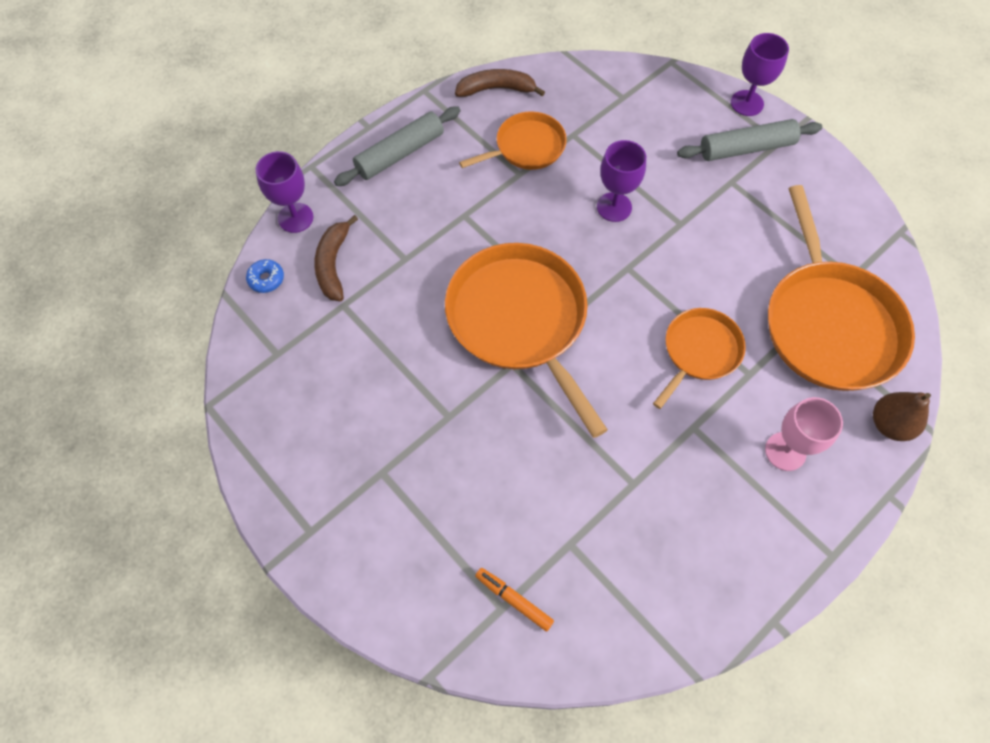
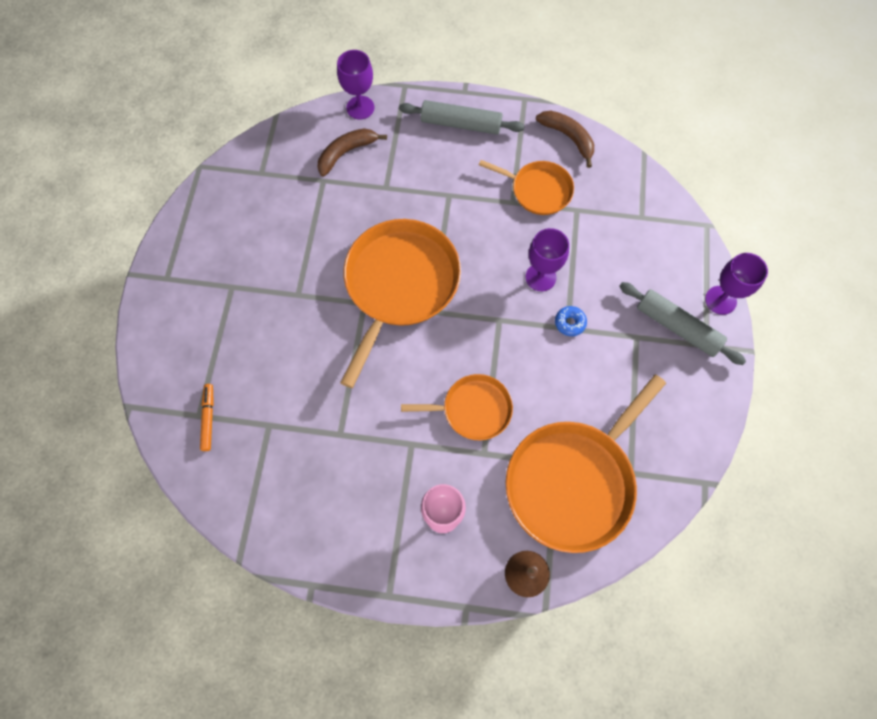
camera: 50 degrees right, 5 degrees up
blue donut [246,259,284,293] -> blue donut moved to [555,306,587,336]

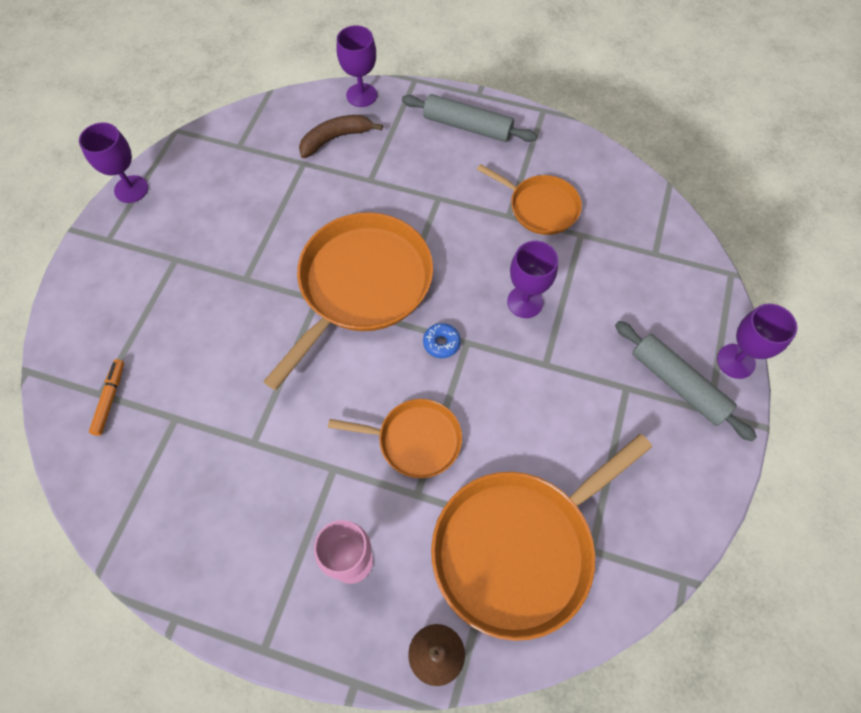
camera: 10 degrees right, 5 degrees down
brown banana [536,111,594,168] -> none
blue donut [555,306,587,336] -> blue donut moved to [423,323,461,358]
none -> purple goblet [79,123,148,203]

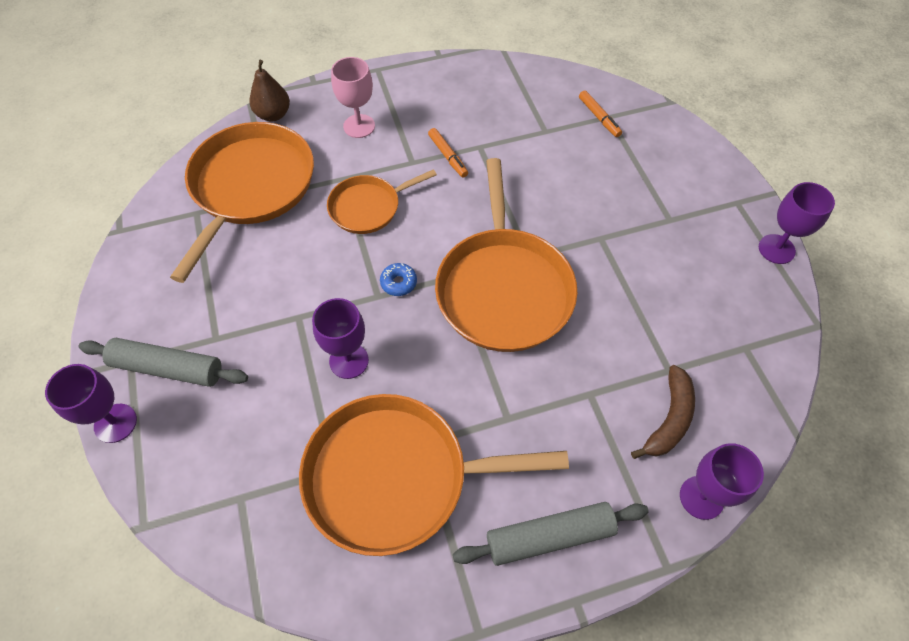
camera: 145 degrees right, 5 degrees down
orange pan [477,164,582,235] -> orange pan [299,394,569,556], size x1.81
none -> orange marker [428,128,468,178]

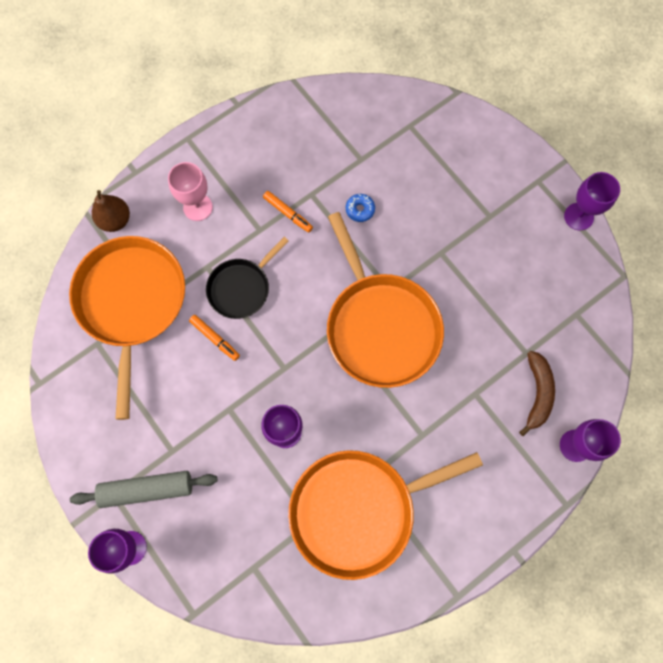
camera: 20 degrees left, 15 degrees up
orange pan [327,169,437,234] -> black pan [206,237,289,319]
blue donut [380,263,417,296] -> blue donut moved to [346,194,375,222]
grey rolling pin [453,502,649,566] -> none
orange marker [579,90,622,137] -> orange marker moved to [189,315,240,361]

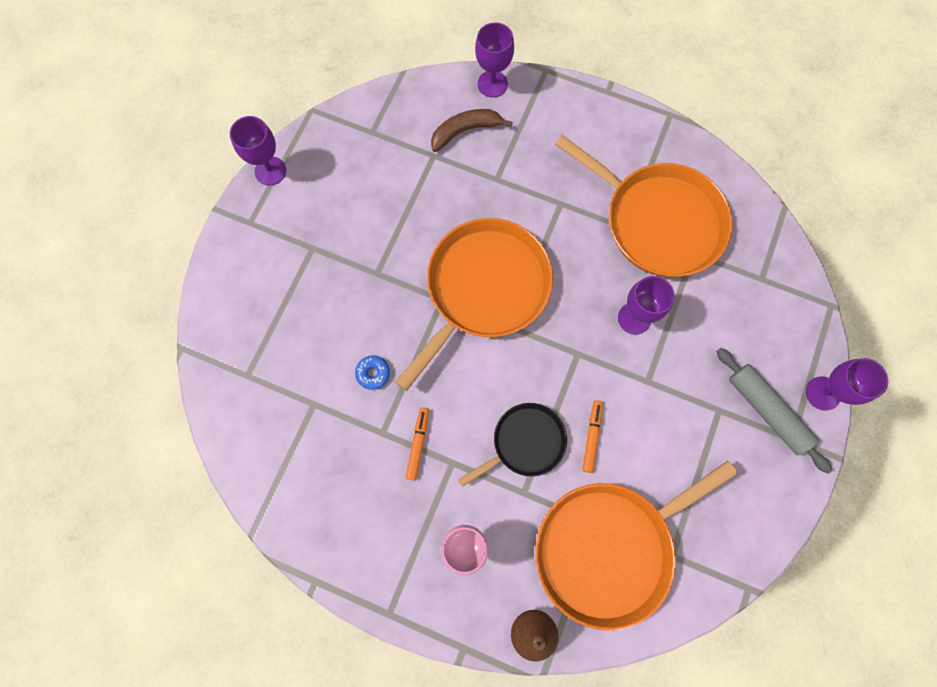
camera: 120 degrees left, 0 degrees up
black pan [206,237,289,319] -> black pan turned 45 degrees counterclockwise [458,403,567,487]

